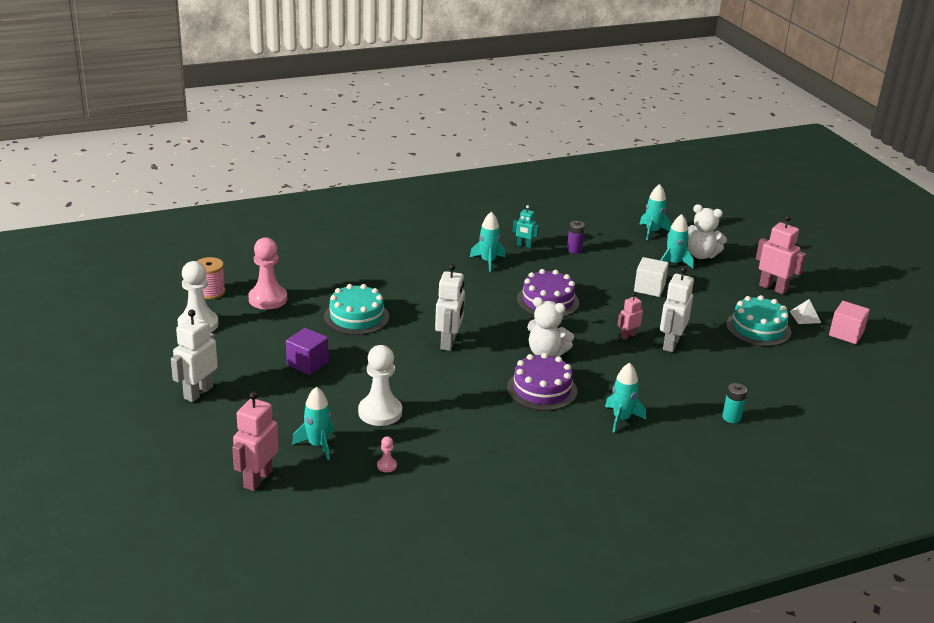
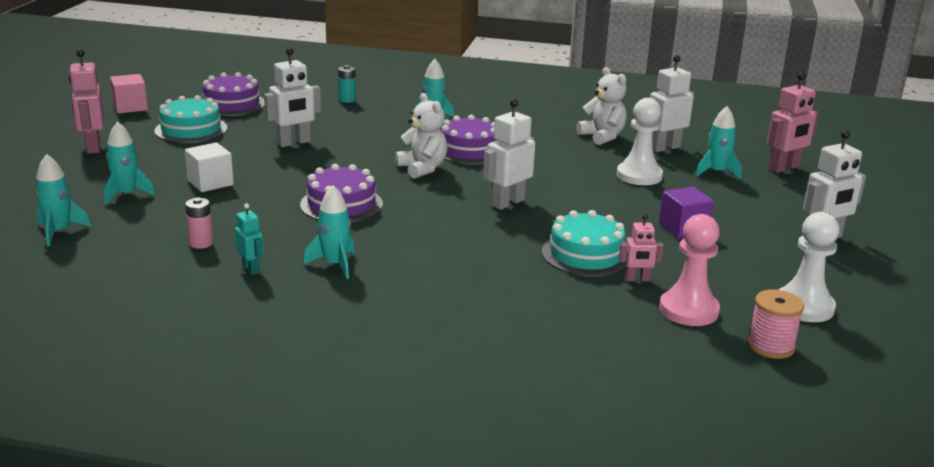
camera: 145 degrees left, 5 degrees down
pink pawn [377,436,397,472] -> white robot [650,55,694,152]
purple battery [567,221,585,253] -> pink battery [185,198,213,249]
pink robot [617,293,643,340] -> pink robot moved to [619,214,664,281]
white teddy bear [688,204,727,259] -> white teddy bear moved to [576,67,627,145]
white pyramid [789,299,821,324] -> none
none -> purple cake [203,72,265,116]

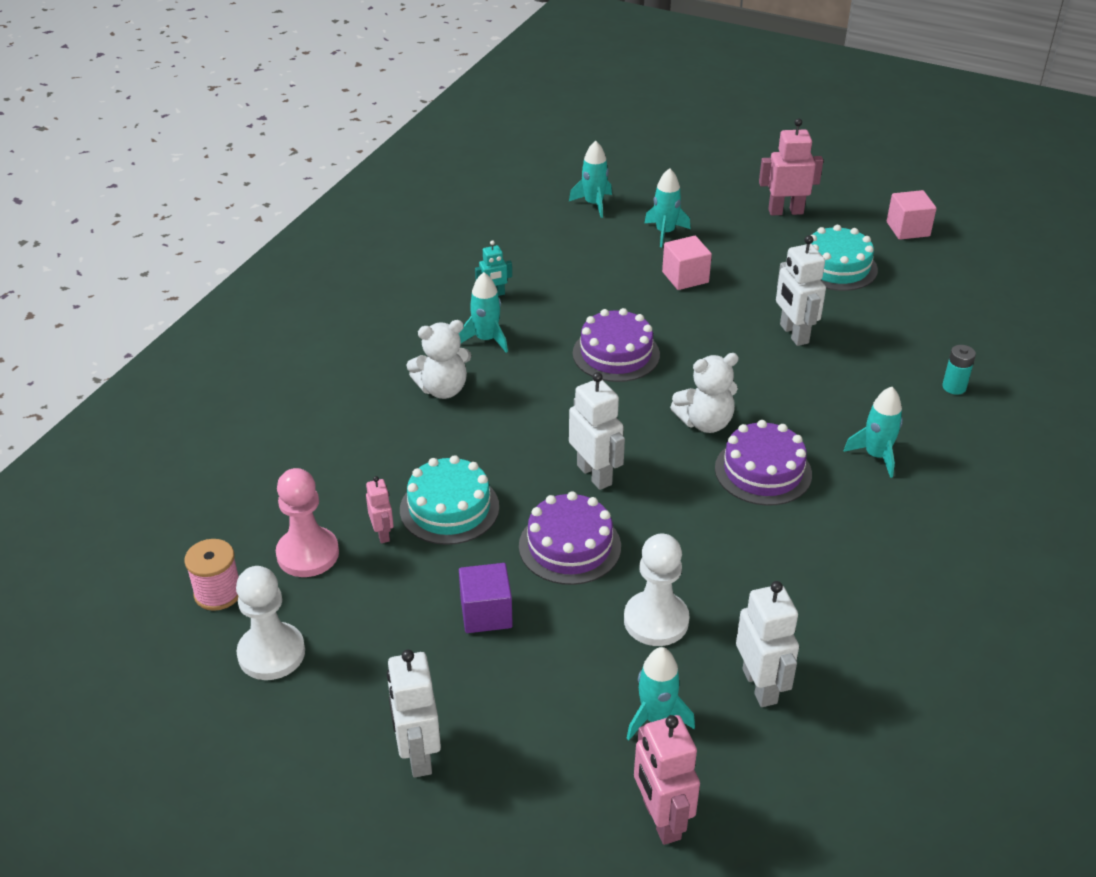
camera: 105 degrees right, 15 degrees up
white cube [185,142,234,192] -> pink cube [662,236,712,290]
pink battery [185,198,213,249] -> none
purple cake [203,72,265,116] -> purple cake moved to [519,491,621,585]
white teddy bear [576,67,627,145] -> white teddy bear moved to [407,320,472,399]
pink robot [619,214,664,281] -> pink robot turned 150 degrees clockwise [366,476,394,543]

